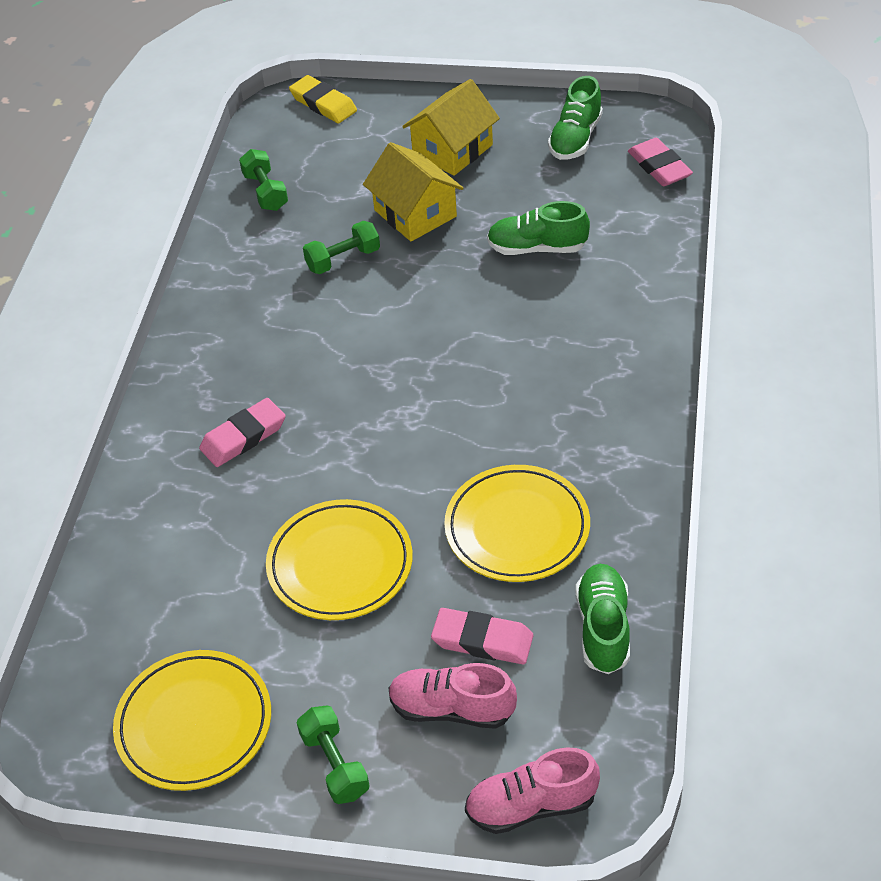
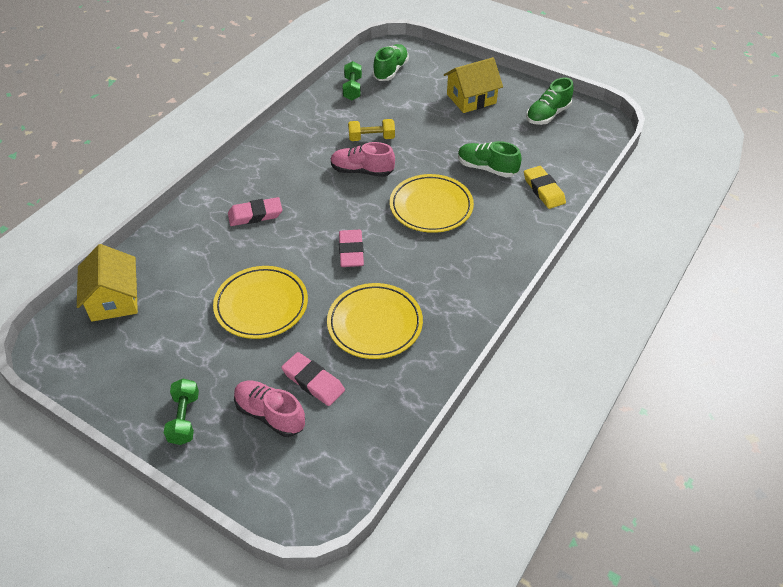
camera: 20 degrees right, 0 degrees up
yellow plate [113,650,271,791] -> yellow plate moved to [390,174,474,233]
yellow eraser [289,75,357,123] -> yellow eraser moved to [524,166,566,209]
green dumbbell [303,221,380,274] -> yellow dumbbell [348,119,395,141]
yellow house [363,142,463,242] -> yellow house moved to [77,244,138,322]
pink shoe [465,748,600,834] -> pink shoe moved to [331,142,395,177]
green shoe [576,564,630,674] -> green shoe moved to [373,44,409,81]
pink eraser [628,138,693,186] -> pink eraser moved to [339,230,364,267]

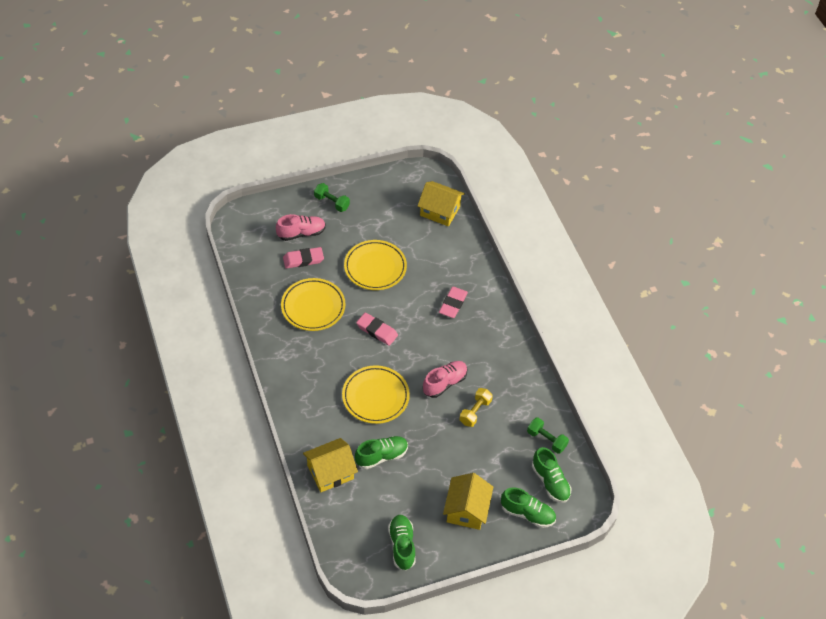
camera: 125 degrees right, 5 degrees up
yellow eraser [524,166,566,209] -> yellow house [303,438,358,492]
none -> green shoe [501,487,556,528]

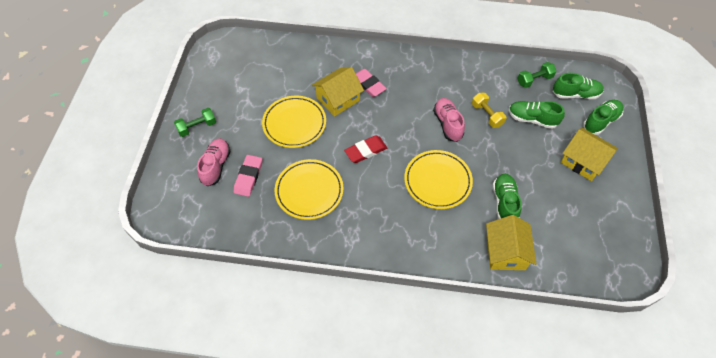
camera: 60 degrees left, 5 degrees up
pink eraser [356,312,398,346] -> red eraser [344,135,387,163]
green shoe [388,515,416,570] -> green shoe moved to [509,101,565,129]
yellow house [417,181,465,226] -> yellow house moved to [312,67,364,117]

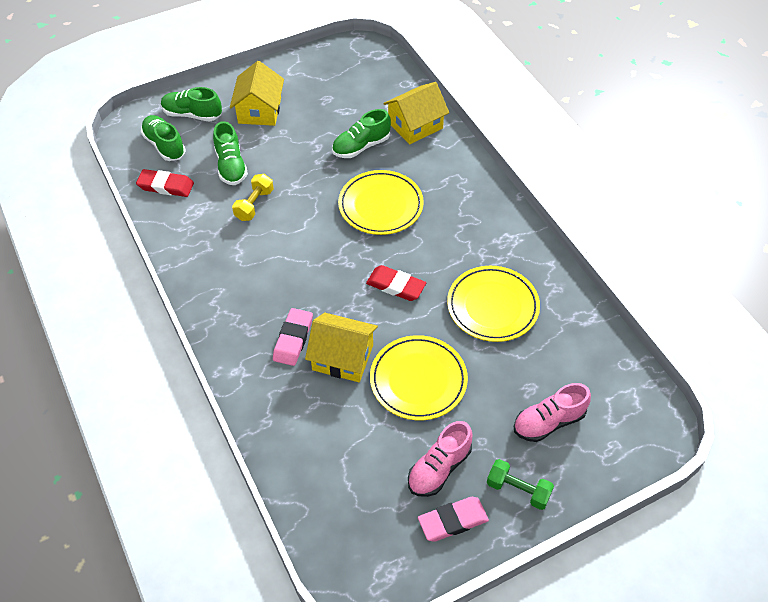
camera: 125 degrees left, 5 degrees down
pink eraser [234,155,262,197] -> pink eraser moved to [418,497,489,542]
pink shoe [433,98,465,142] -> pink shoe moved to [408,421,473,497]
green dumbbell [517,62,556,88] -> red eraser [136,169,194,197]

